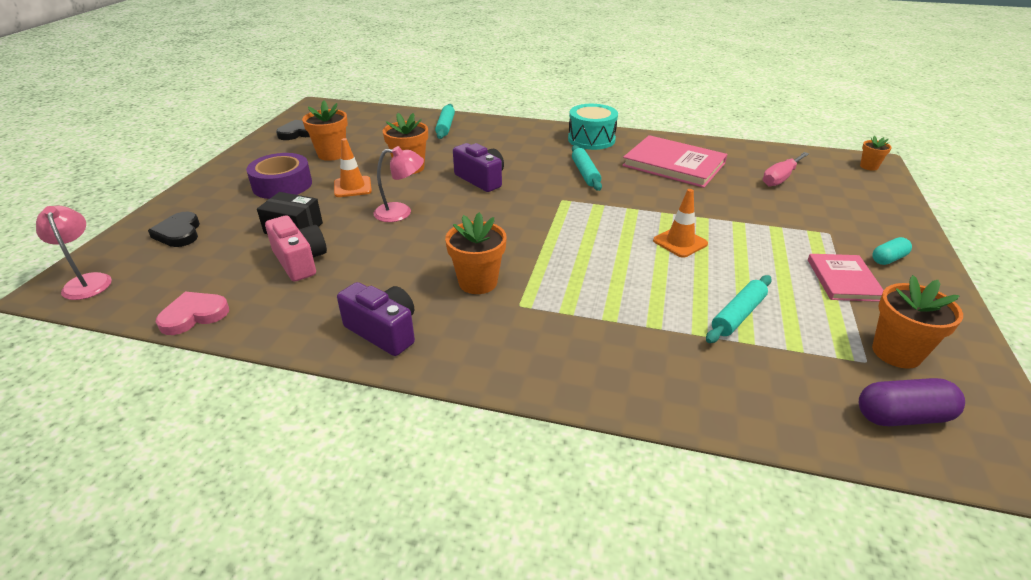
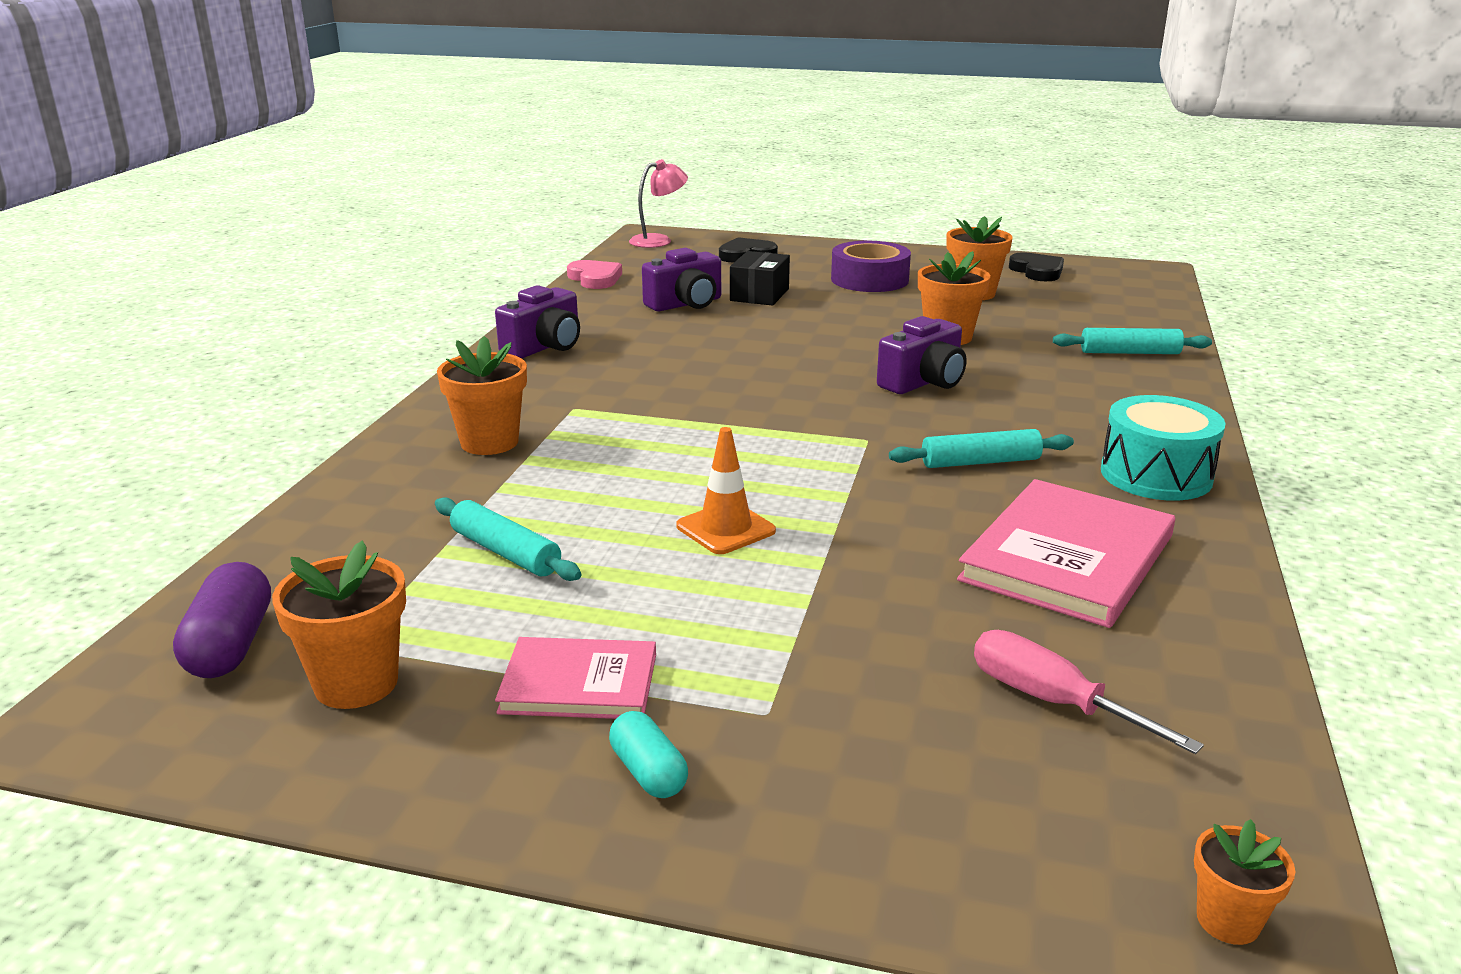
camera: 90 degrees right, 10 degrees down
pink camera [265,215,327,281] -> purple camera [642,248,721,311]
orange traffic cone [334,138,372,197] -> none
pink lamp [374,146,424,222] -> none
orange flower pot [445,212,507,294] -> orange flower pot moved to [437,336,527,455]

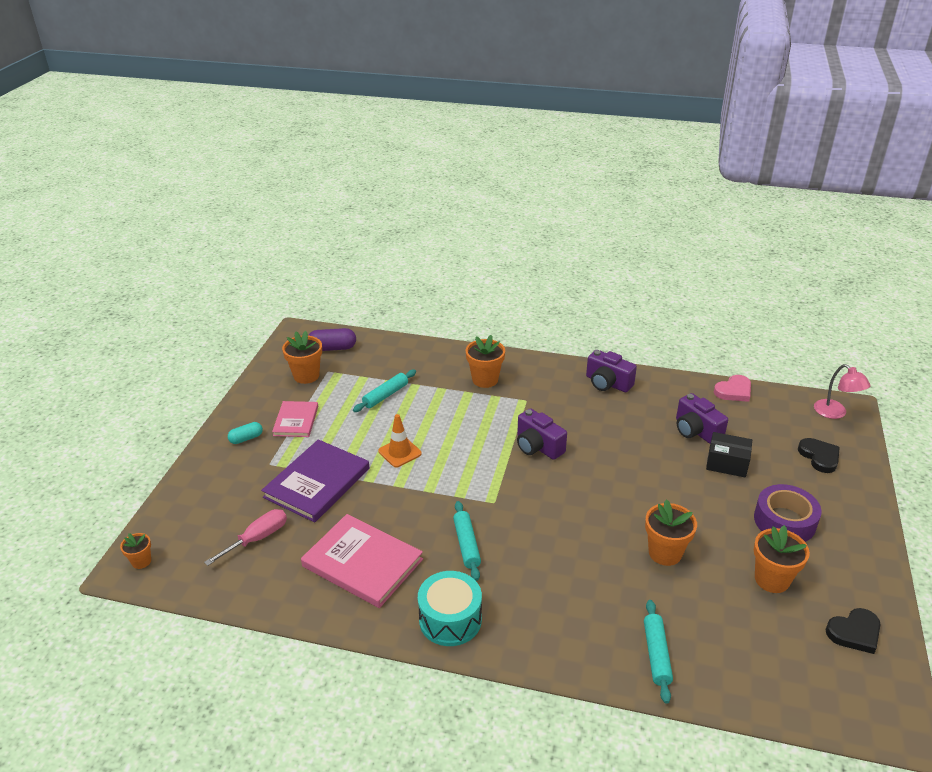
camera: 90 degrees right, 10 degrees up
purple camera [877,316,966,394] -> purple camera moved to [517,408,567,460]
none -> purple book [261,439,369,523]

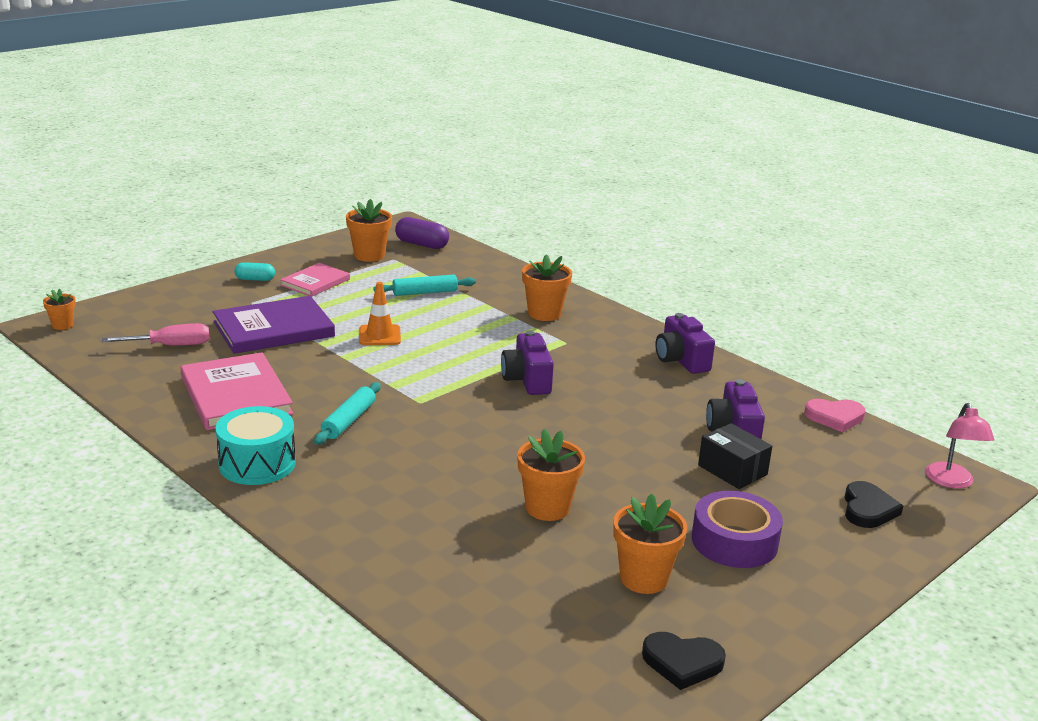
camera: 30 degrees right, 10 degrees down
turquoise rolling pin [644,600,673,704] -> none

